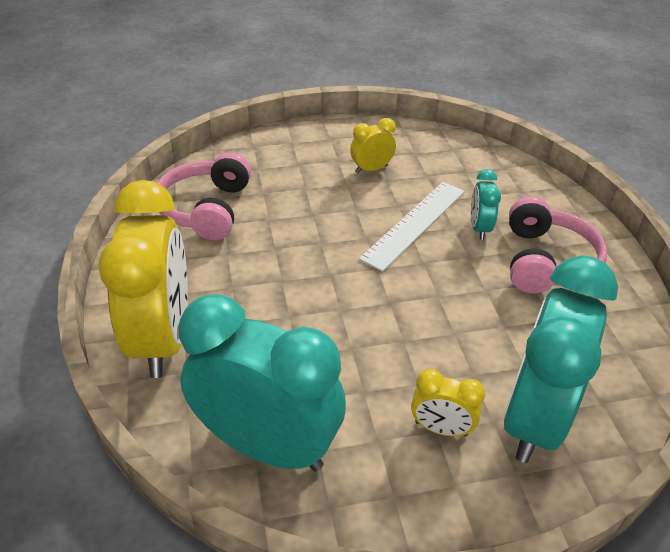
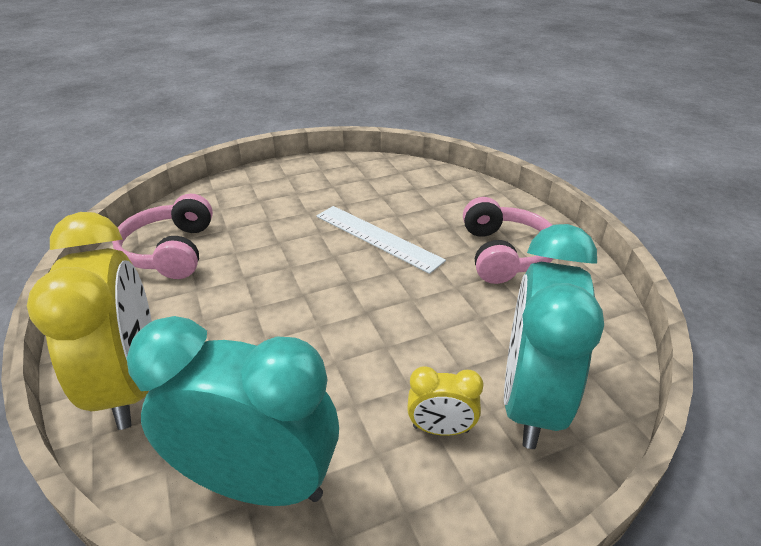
camera: 10 degrees left, 5 degrees down
yellow clock [350,118,396,173] -> none
white ruler [359,182,465,272] -> white ruler turned 75 degrees counterclockwise [316,206,446,274]
turquoise clock [471,169,501,240] -> none

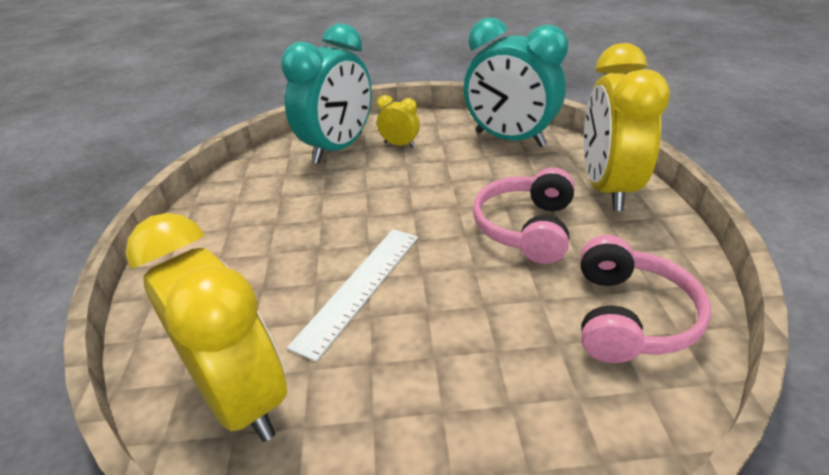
camera: 160 degrees left, 0 degrees up
white ruler [316,206,446,274] -> white ruler turned 60 degrees clockwise [287,229,418,362]
pink headphones [463,197,554,284] -> pink headphones moved to [473,167,575,264]
none -> yellow clock [125,213,287,442]

